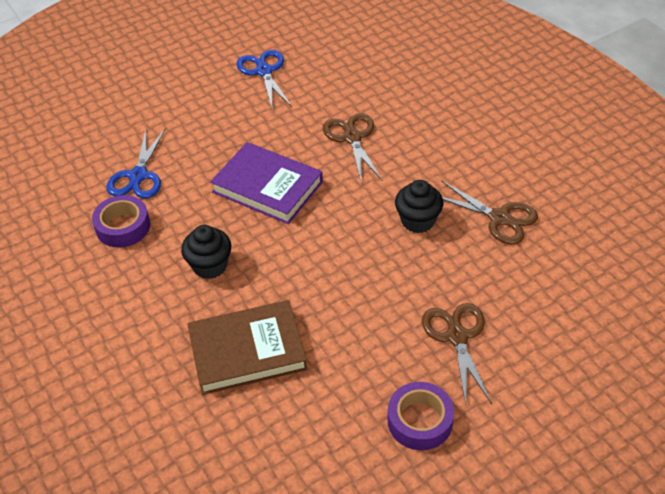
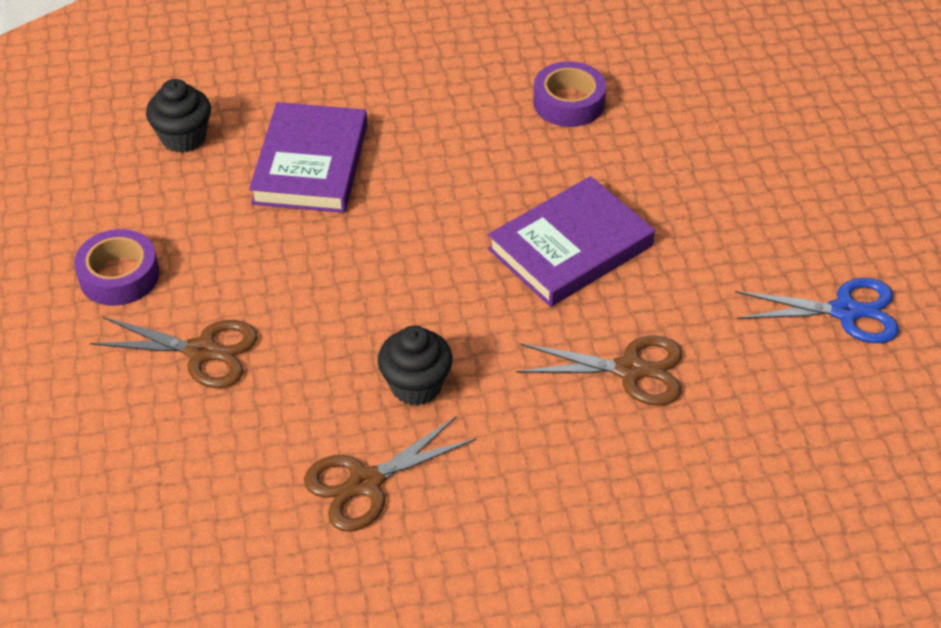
camera: 110 degrees right, 0 degrees up
blue scissors [107,128,166,199] -> none
black cupcake [181,225,231,279] -> black cupcake moved to [146,79,211,153]
brown book [187,300,308,395] -> purple book [249,102,367,213]

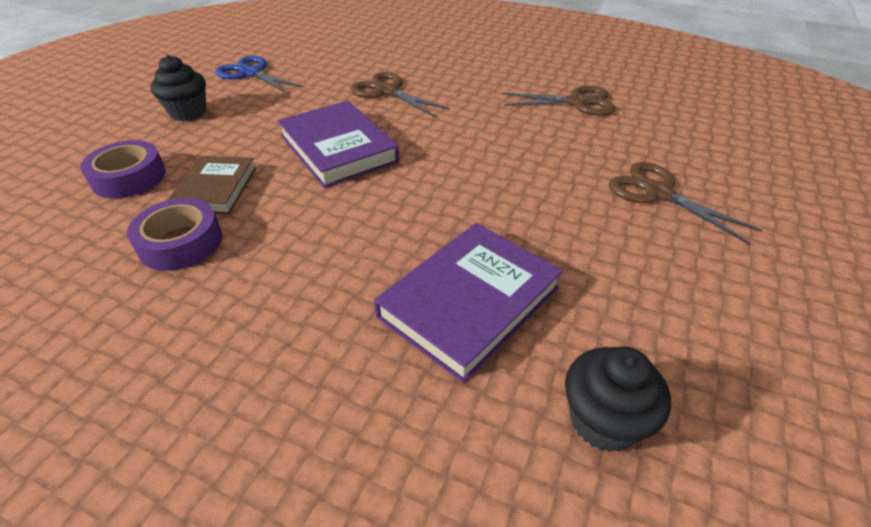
camera: 145 degrees left, 5 degrees down
purple tape [74,229,159,306] -> purple tape moved to [80,140,166,198]
black cupcake [378,326,452,406] -> black cupcake moved to [150,55,206,121]
purple book [488,176,655,307] -> purple book turned 60 degrees clockwise [277,101,399,188]
none -> brown book [167,156,256,214]

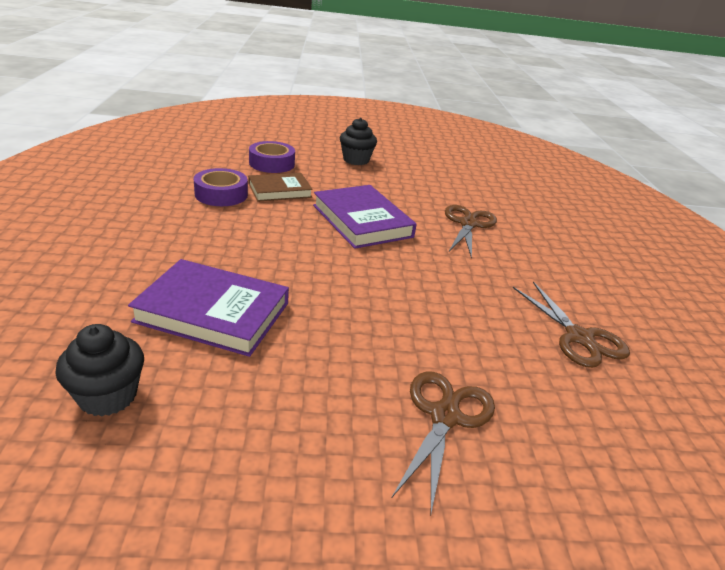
camera: 60 degrees right, 10 degrees down
blue scissors [215,56,305,94] -> none
purple book [277,101,399,188] -> purple book turned 60 degrees counterclockwise [313,185,417,249]

